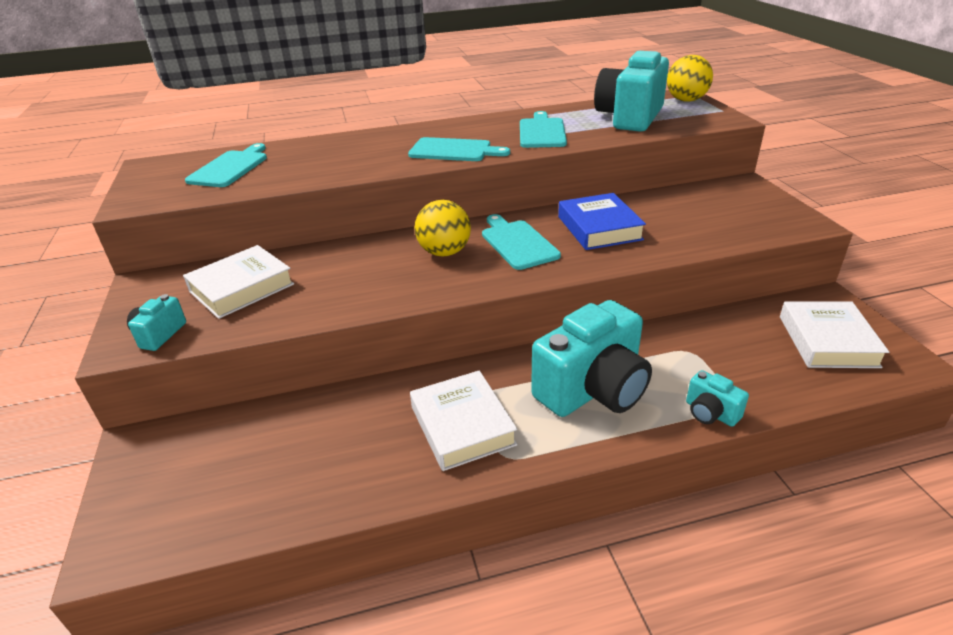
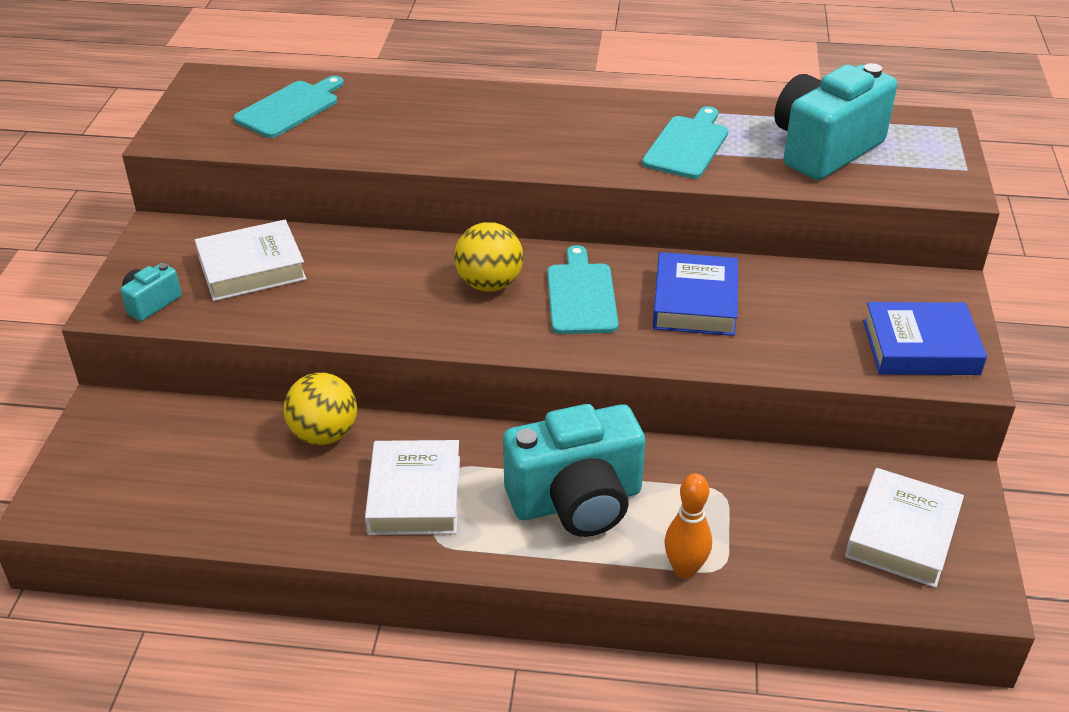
camera: 20 degrees right, 5 degrees up
turquoise cutting board [408,137,510,161] -> none
yellow ball [667,55,713,102] -> yellow ball moved to [284,372,357,445]
turquoise camera [686,370,749,427] -> orange bowling pin [664,473,712,579]
none -> blue book [863,302,987,375]

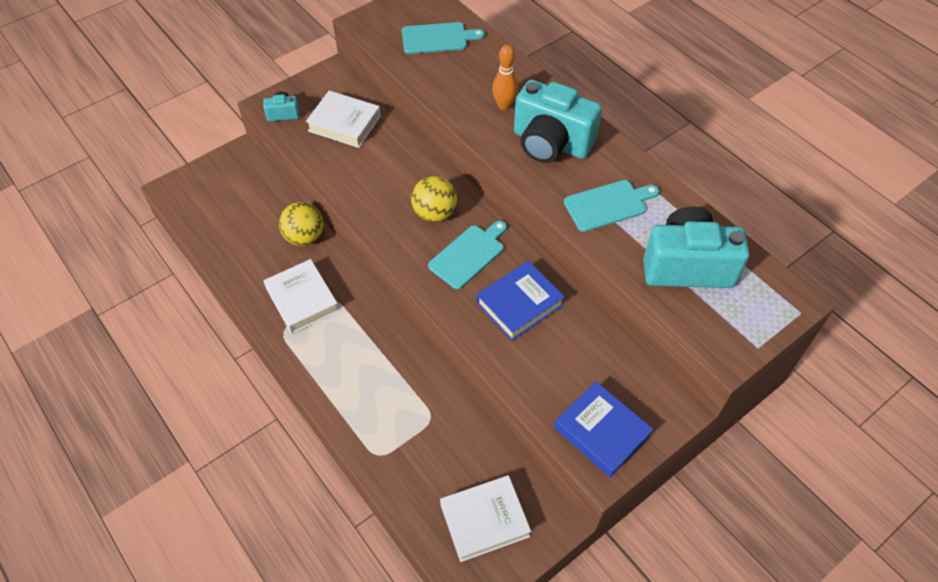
camera: 45 degrees right, 15 degrees up
white book [365,440,460,535] -> white book turned 75 degrees counterclockwise [264,259,339,334]
turquoise camera [503,404,645,537] -> turquoise camera moved to [514,80,602,163]
orange bowling pin [664,473,712,579] -> orange bowling pin moved to [492,45,518,110]

